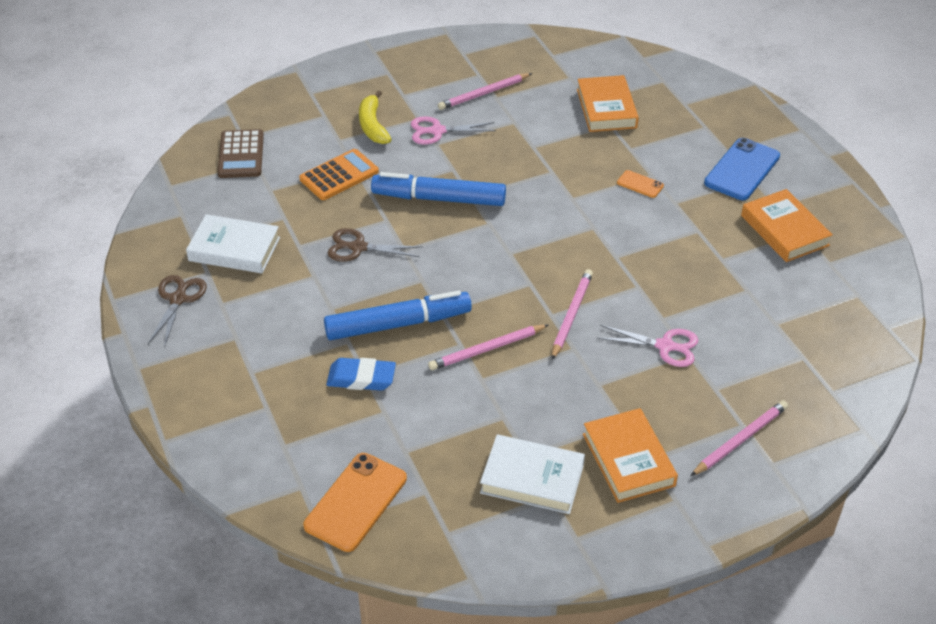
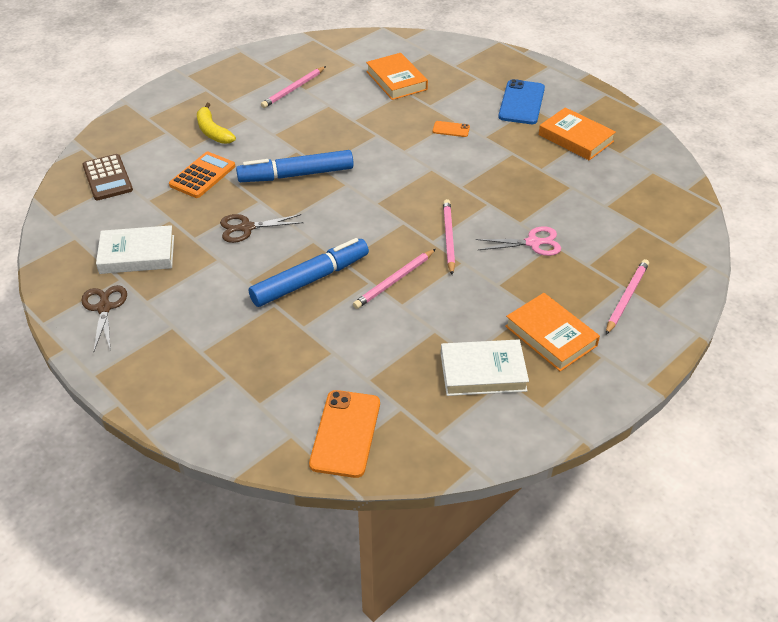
camera: 20 degrees left, 0 degrees up
blue eraser [326,358,396,391] -> none
pink scissors [411,116,496,144] -> none

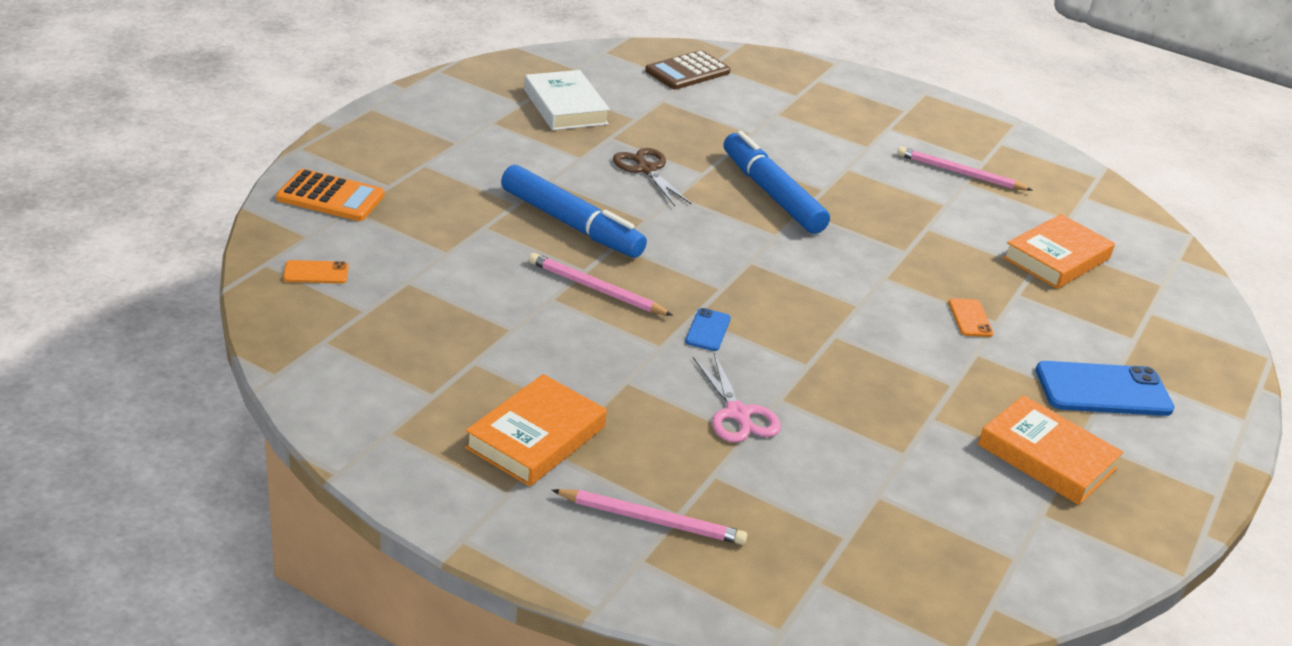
camera: 70 degrees right, 10 degrees down
brown scissors [81,285,127,351] -> none
orange calculator [169,152,235,198] -> orange calculator moved to [276,169,384,221]
yellow banana [197,103,236,144] -> none
orange phone [309,390,380,478] -> orange phone [283,260,348,284], size x0.50
white book [441,339,529,396] -> none
pink pencil [443,199,455,275] -> blue phone [685,308,731,351]
orange book [539,107,616,160] -> orange book turned 75 degrees counterclockwise [978,395,1124,505]

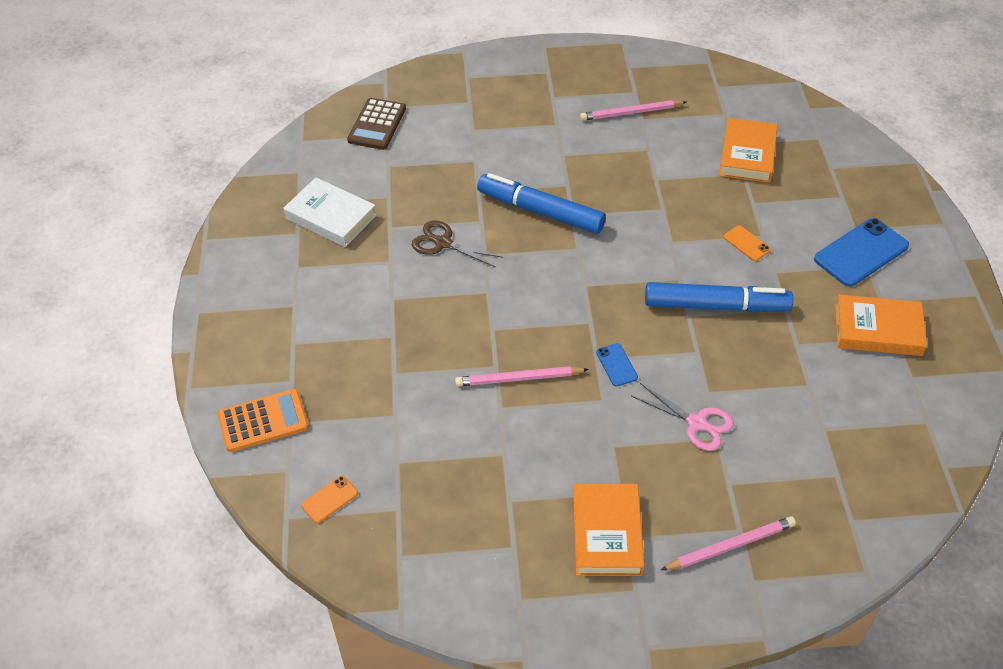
camera: 30 degrees left, 15 degrees up
blue marker [501,165,647,258] -> blue marker moved to [645,282,793,312]

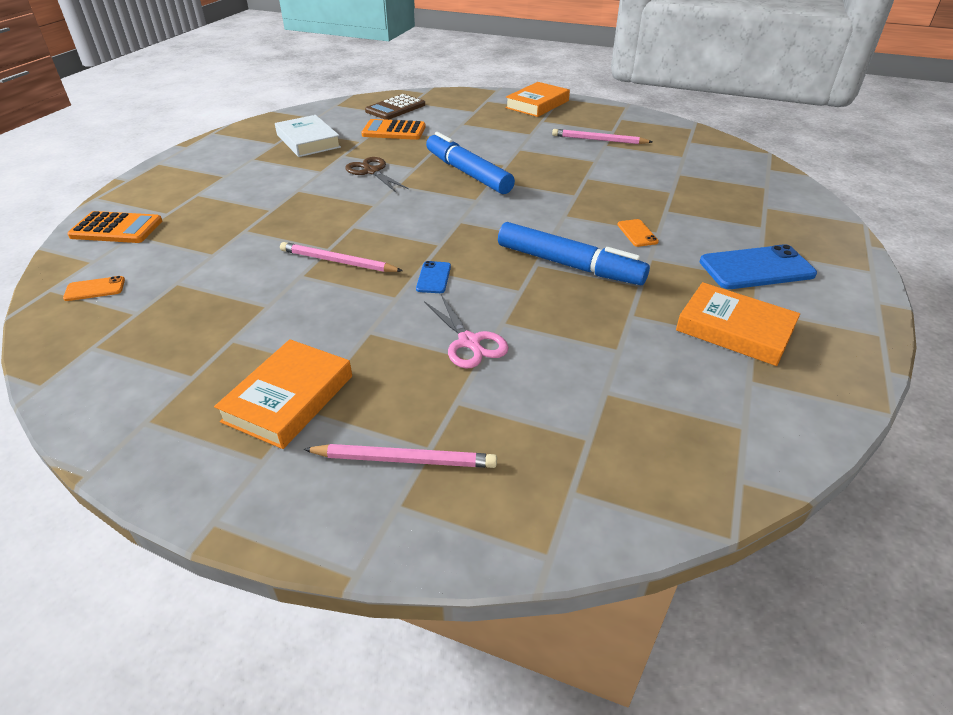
camera: 25 degrees right, 10 degrees down
orange book [719,118,778,183] -> orange book moved to [505,82,570,117]
none -> orange calculator [361,119,426,140]

